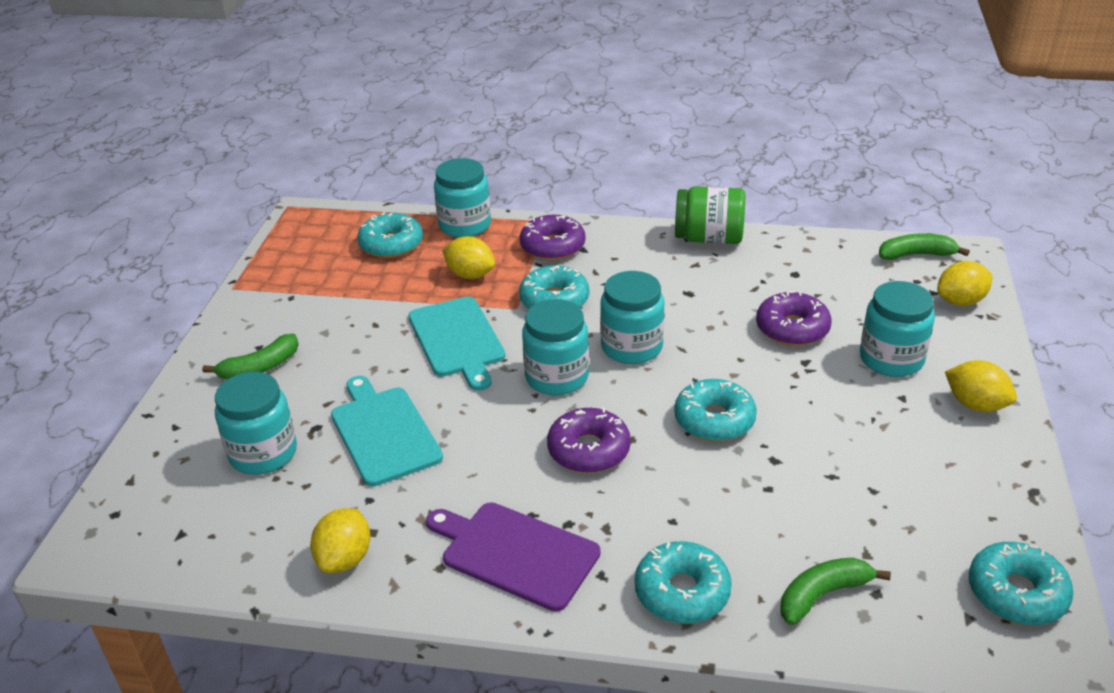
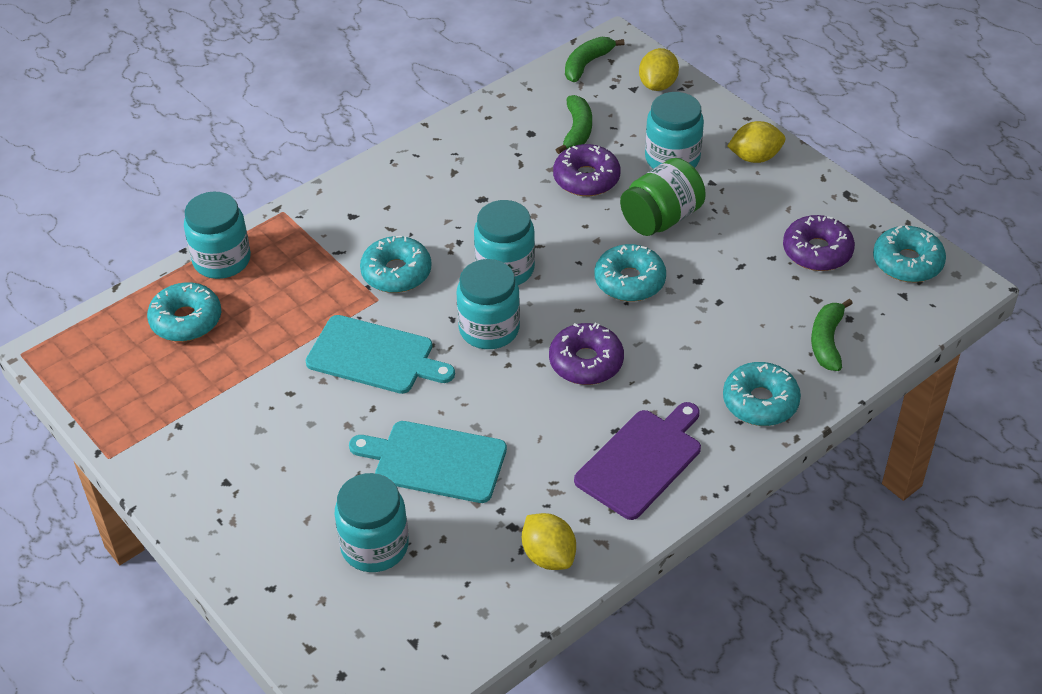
camera: 50 degrees left, 10 degrees up
green banana [202,333,299,379] -> green banana moved to [556,95,592,154]
purple cutting board [426,502,601,611] -> purple cutting board turned 150 degrees clockwise [574,402,701,520]
yellow lemon [442,236,495,279] -> none
purple donut [520,215,585,261] -> purple donut moved to [783,215,855,271]
green jar [675,186,745,244] -> green jar moved to [620,158,706,236]

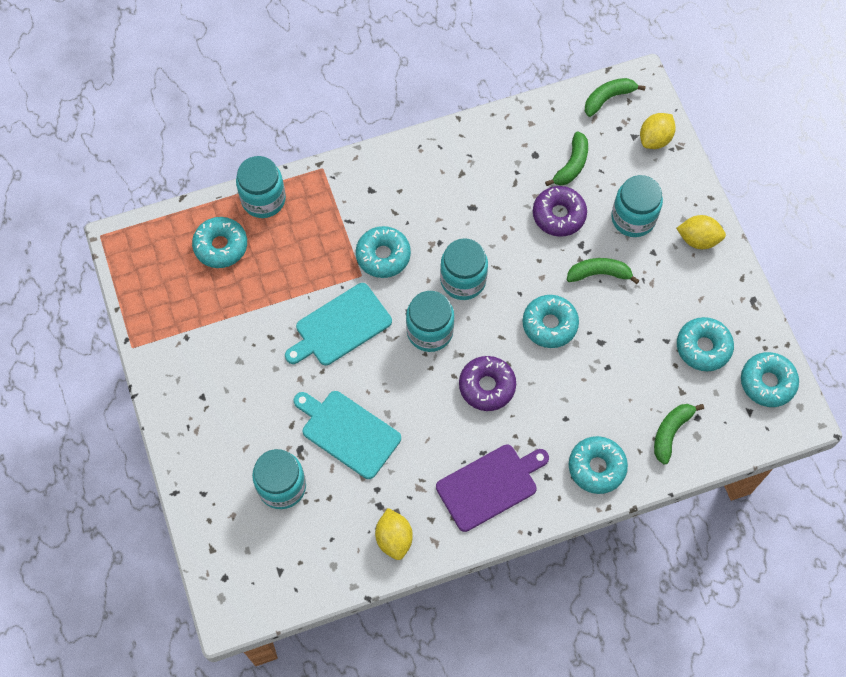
camera: 20 degrees right, 20 degrees up
turquoise cutting board [306,315,455,394] -> turquoise cutting board turned 105 degrees clockwise [285,283,392,366]
green jar [620,158,706,236] -> green banana [567,258,640,284]
purple donut [783,215,855,271] -> turquoise donut [677,317,734,371]

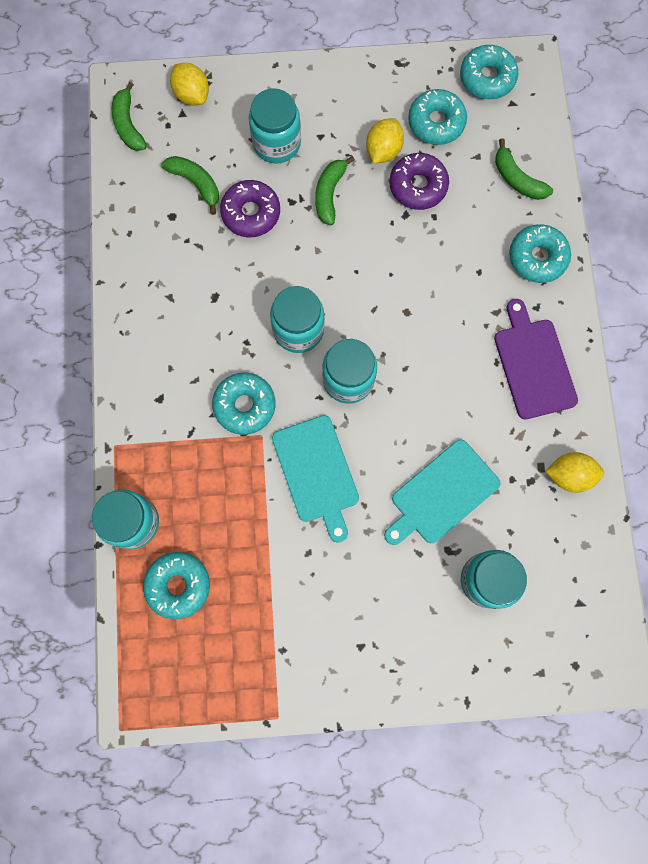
camera: 75 degrees left, 10 degrees up
purple donut [459,356,516,411] -> purple donut moved to [389,153,449,210]
turquoise donut [523,295,579,348] -> none
yellow lemon [676,215,726,249] -> yellow lemon moved to [366,118,404,164]

